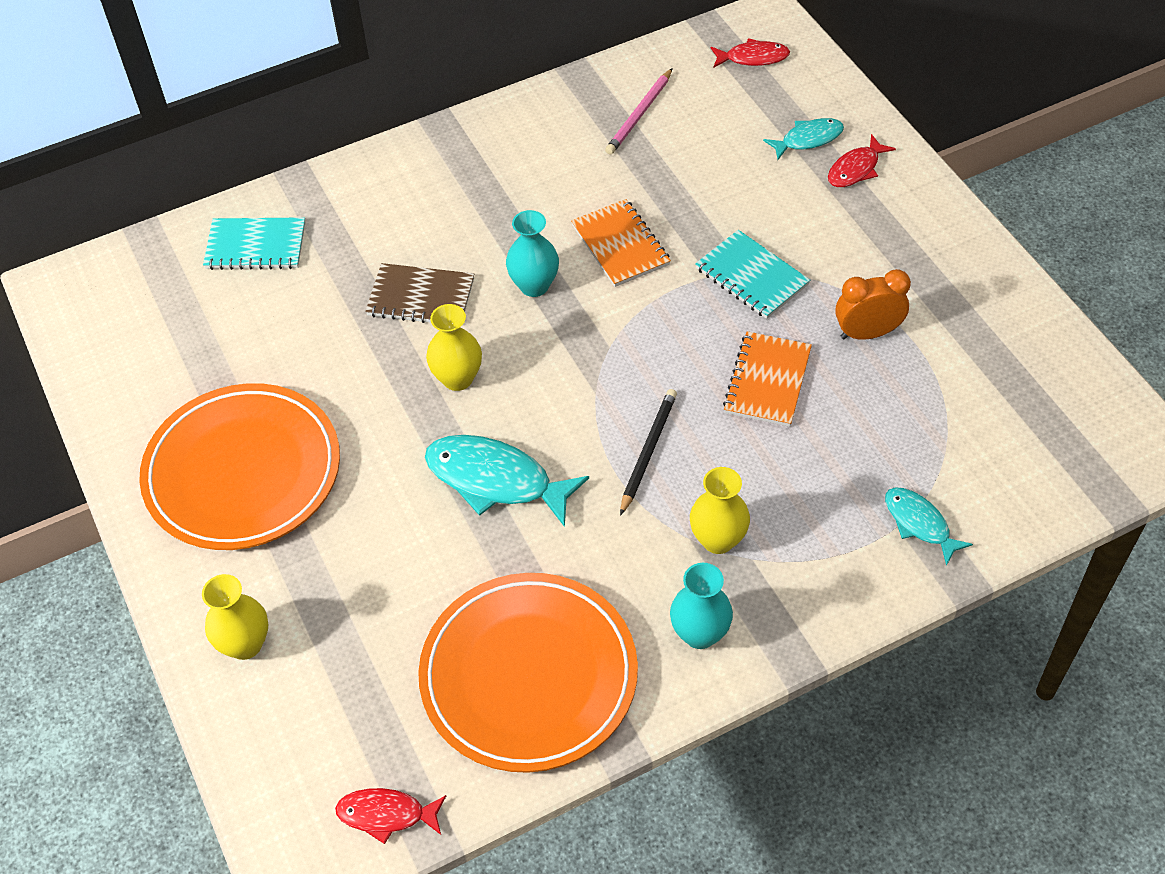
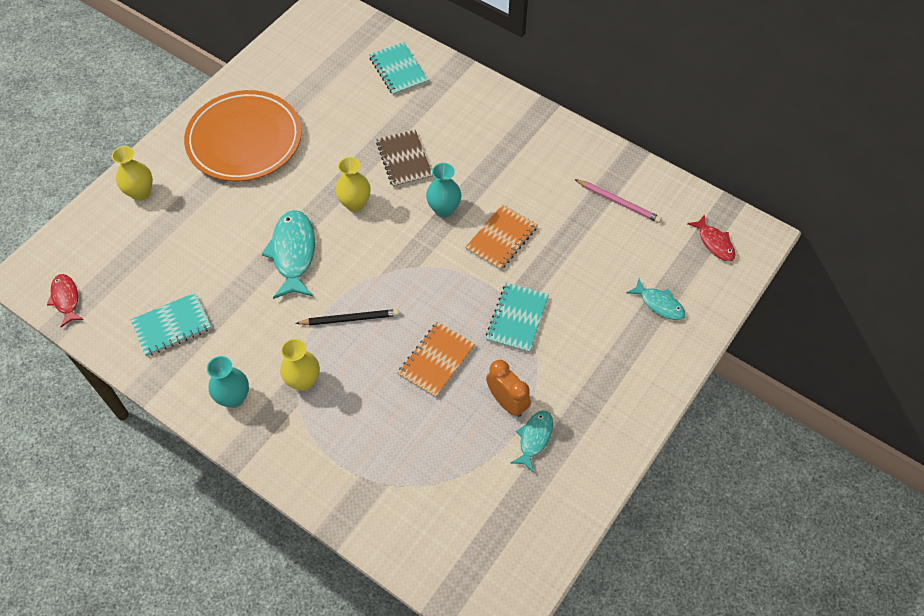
camera: 60 degrees right, 5 degrees up
orange plate [418,573,638,773] -> turquoise notebook [131,292,212,357]
pink pencil [605,68,673,155] -> pink pencil turned 150 degrees counterclockwise [575,179,662,223]
orange notebook [723,331,812,427] -> orange notebook turned 45 degrees counterclockwise [398,322,475,398]
red fish [828,134,896,187] -> none
turquoise fish [885,488,973,566] -> turquoise fish moved to [511,410,553,473]

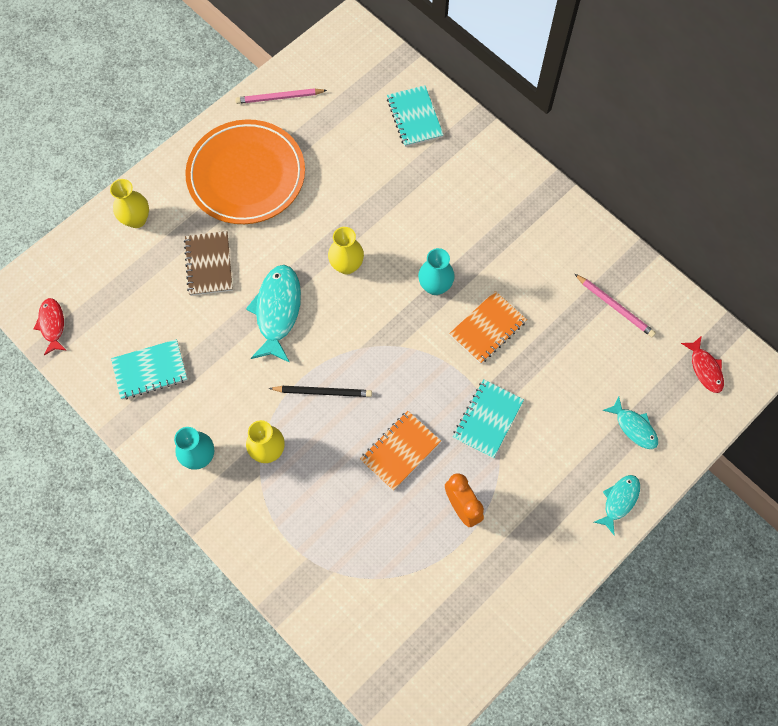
camera: 10 degrees right, 10 degrees up
brown notebook [376,130,433,188] -> brown notebook moved to [184,231,233,296]
turquoise fish [511,410,553,473] -> turquoise fish moved to [594,475,640,536]
none -> pink pencil [235,88,327,104]

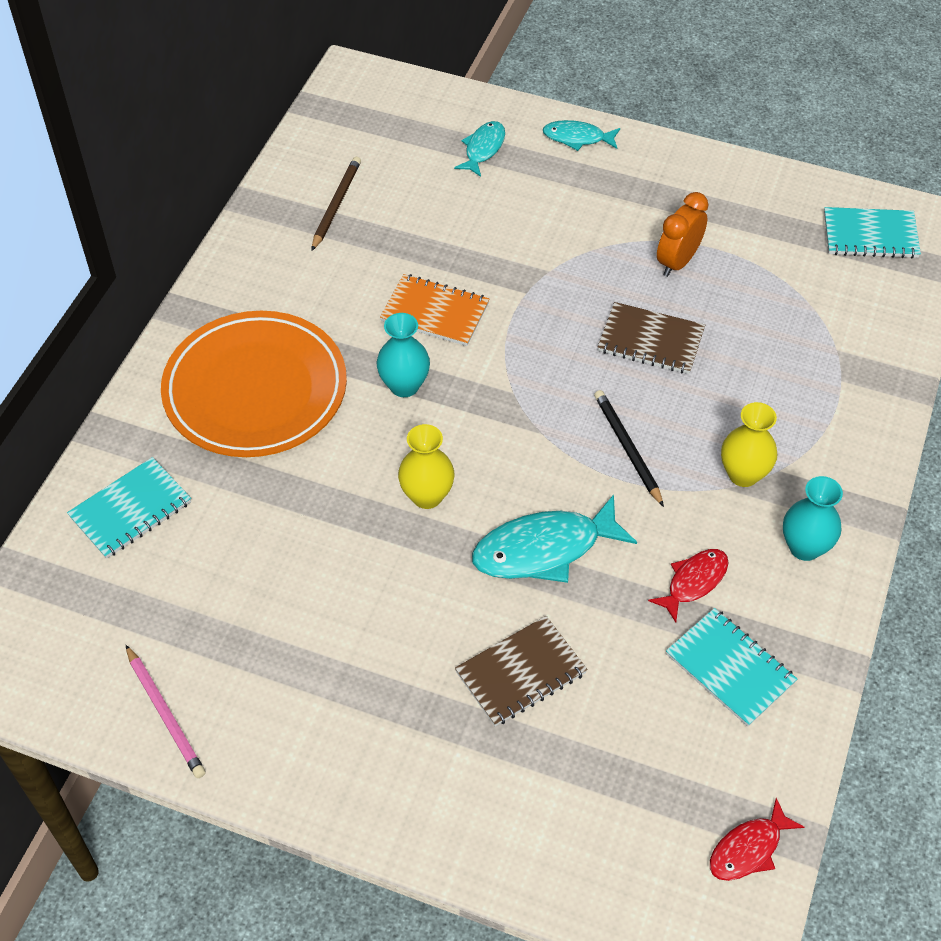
camera: 115 degrees left, 15 degrees down
yellow vase [110,179,149,228] -> none
orange plate [185,119,305,224] -> orange plate moved to [161,311,347,457]
orange notebook [360,411,441,491] -> brown notebook [598,302,705,374]
turquoise notebook [453,379,524,458] -> turquoise notebook moved to [824,207,921,258]
pink pencil [575,274,656,337] -> brown pencil [311,157,361,251]
red fish [681,337,724,393] -> red fish moved to [648,549,728,622]

